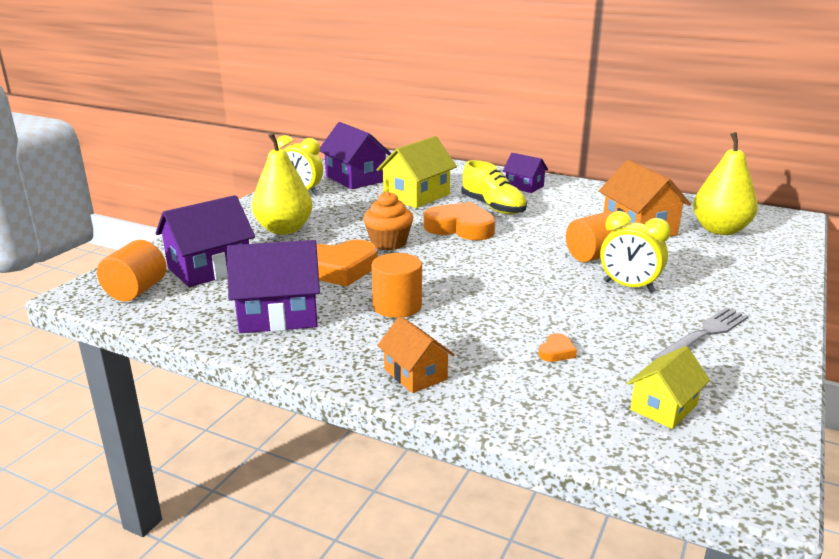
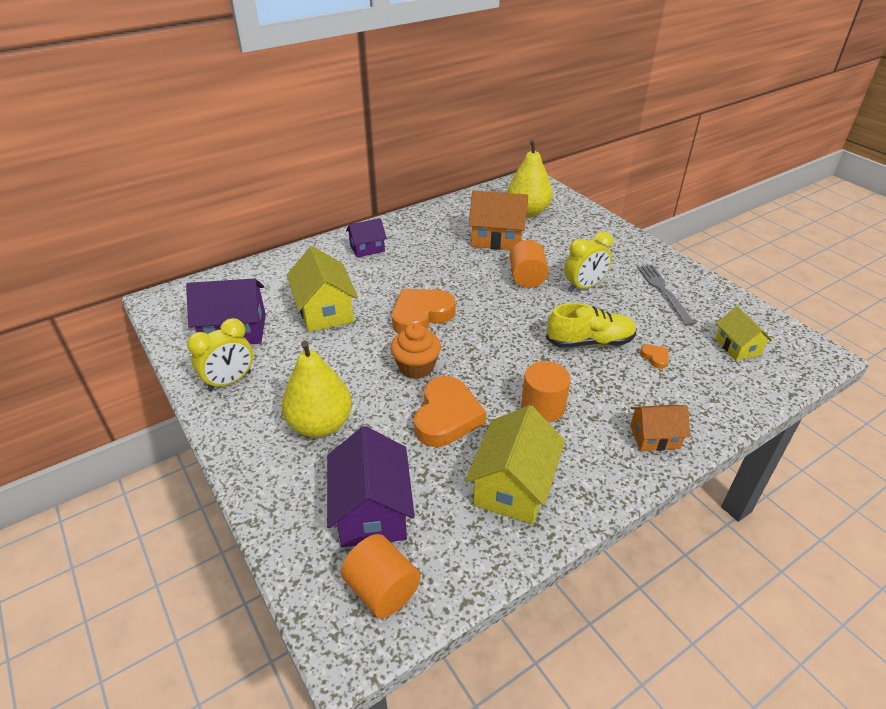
camera: 60 degrees left, 15 degrees up
purple house [227,240,320,333] -> yellow house [465,405,565,524]
yellow shoe [461,160,527,214] -> yellow shoe moved to [546,303,637,348]

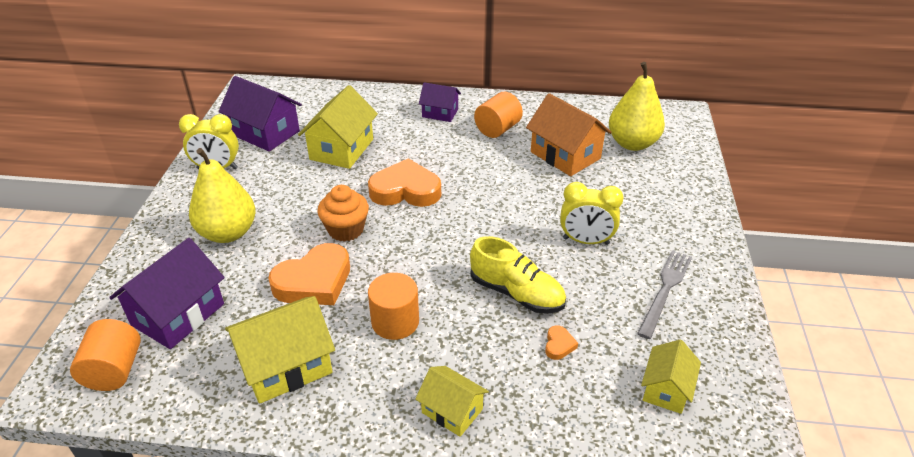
camera: 40 degrees right, 0 degrees up
orange cylinder [509,240,549,288] -> orange cylinder moved to [474,92,523,138]
orange house [630,405,690,451] -> yellow house [415,366,489,437]

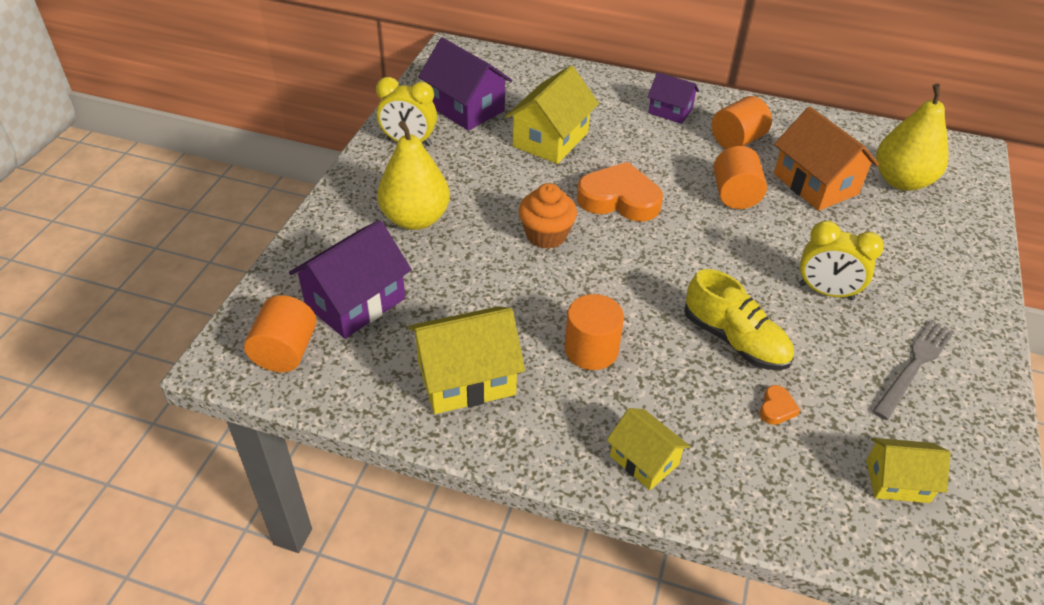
camera: 10 degrees right, 5 degrees up
orange heart [268,243,350,305] -> none
yellow house [641,339,701,414] -> yellow house turned 60 degrees clockwise [866,438,950,503]
none -> orange cylinder [714,146,767,209]

